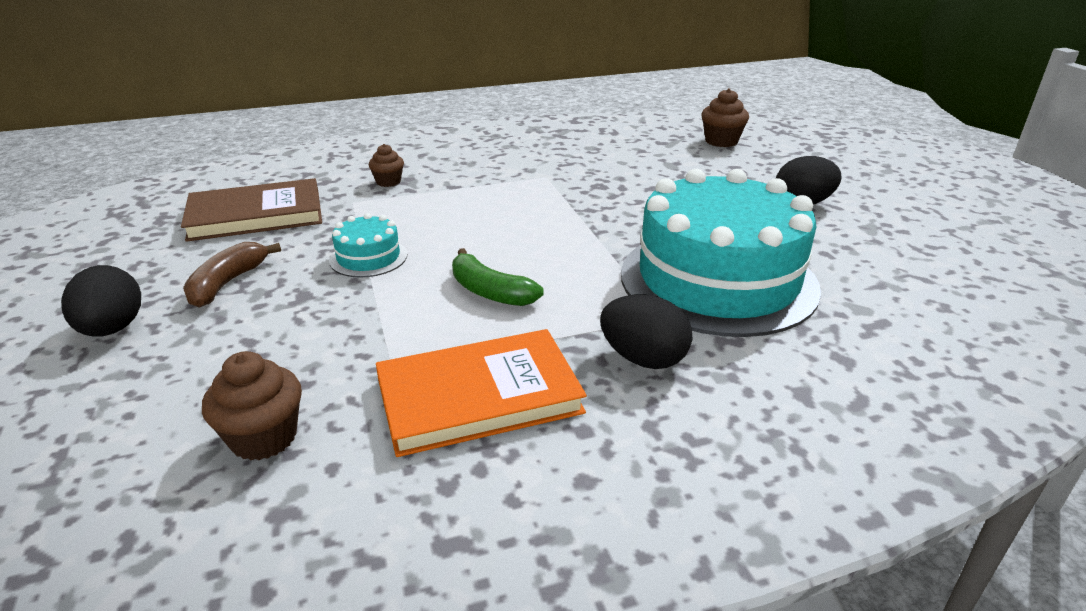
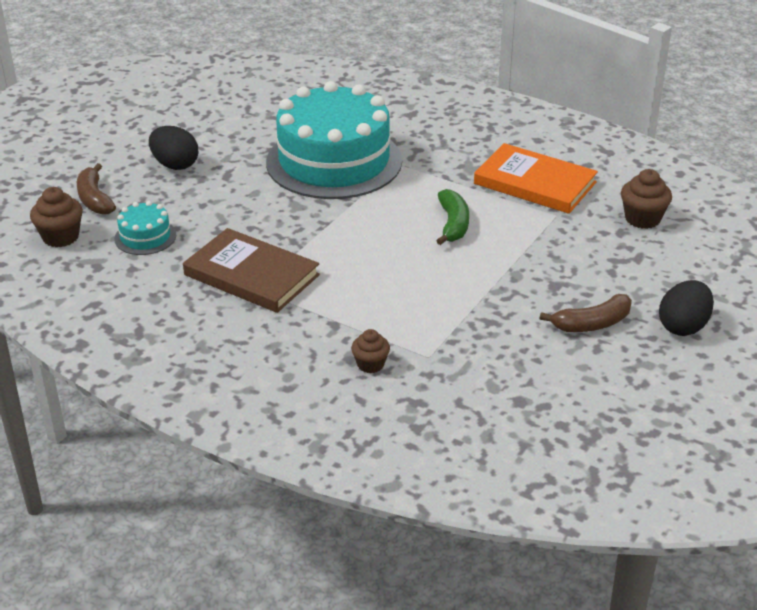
camera: 130 degrees left, 5 degrees up
brown book [181,178,322,242] -> brown book moved to [183,228,320,313]
turquoise cake [329,213,407,278] -> turquoise cake moved to [114,201,176,255]
black egg [600,295,692,369] -> none
none -> brown banana [77,163,116,214]

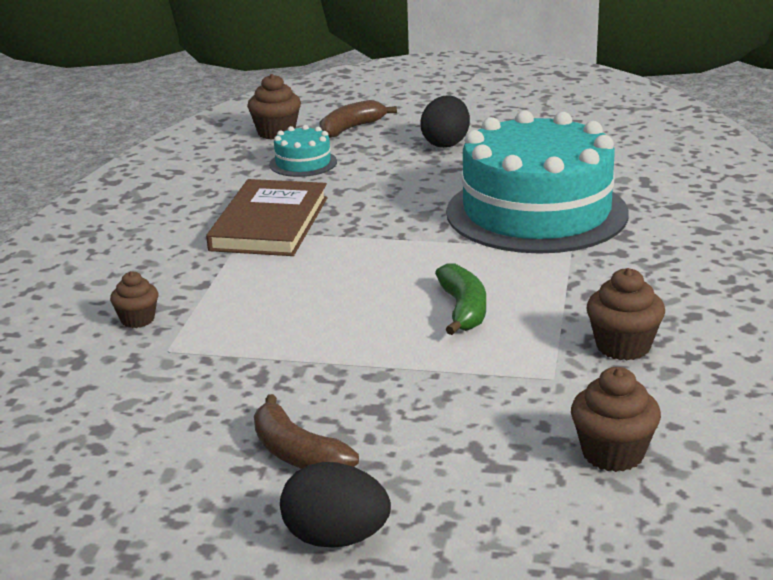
camera: 70 degrees right, 10 degrees down
green banana [436,189,469,245] -> green banana turned 75 degrees counterclockwise [435,263,486,335]
orange book [474,143,598,214] -> brown cupcake [587,268,665,360]

